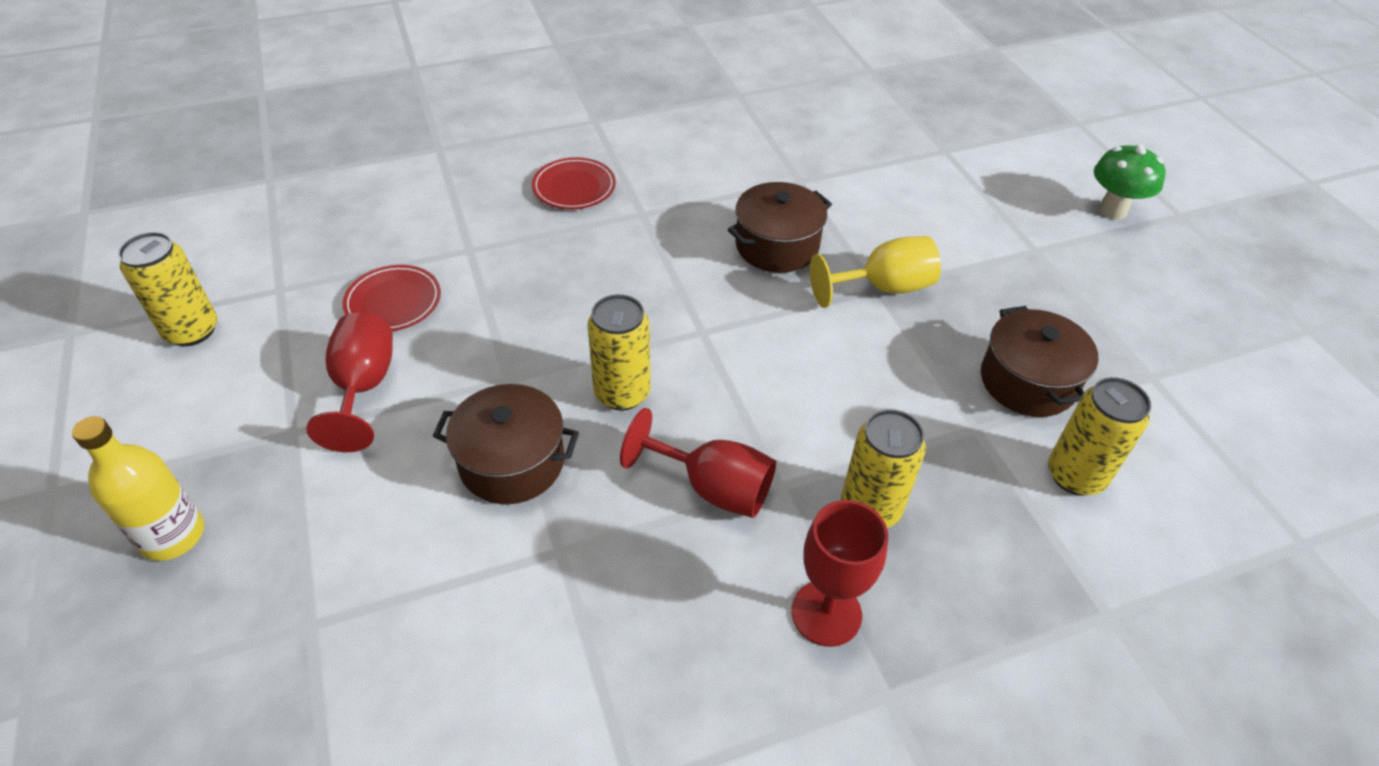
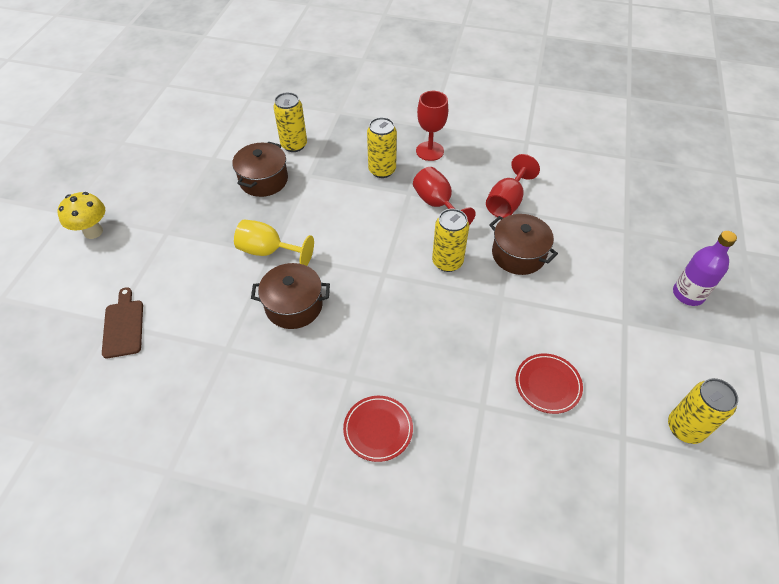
camera: 145 degrees left, 5 degrees up
yellow bottle [72,416,204,561] -> purple bottle [673,231,737,306]
red goblet [306,313,393,452] -> red goblet moved to [486,154,540,218]
green mushroom [1094,144,1166,220] -> yellow mushroom [57,192,105,239]
none -> brown cutting board [102,287,143,358]

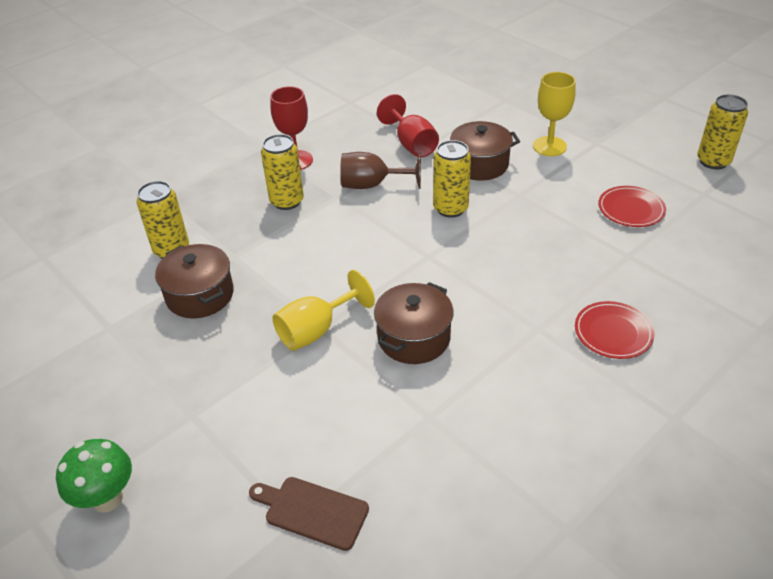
camera: 55 degrees left, 10 degrees down
yellow mushroom [57,192,105,239] -> green mushroom [56,439,132,513]
red goblet [413,167,476,225] -> brown goblet [340,152,421,189]
purple bottle [673,231,737,306] -> none
none -> yellow goblet [533,72,576,156]

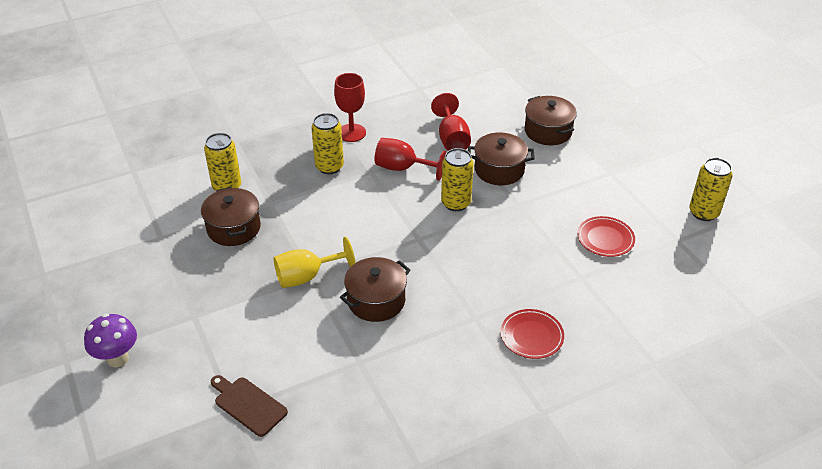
camera: 15 degrees right, 0 degrees up
green mushroom [56,439,132,513] -> purple mushroom [84,313,137,367]
brown goblet [340,152,421,189] -> red goblet [375,138,447,181]
yellow goblet [533,72,576,156] -> none
none -> brown pot [525,96,577,145]

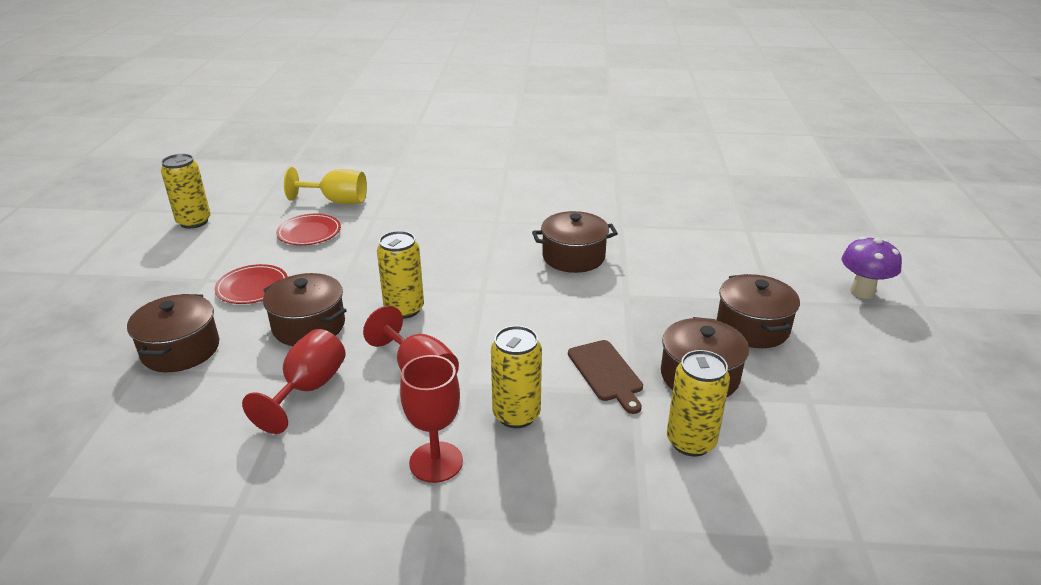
camera: 150 degrees left, 10 degrees down
brown cutting board [211,375,288,437] -> brown cutting board moved to [568,340,643,414]
yellow goblet [274,237,355,288] -> yellow goblet moved to [284,167,367,204]
red plate [501,309,564,359] -> red plate moved to [215,264,288,304]
none -> brown pot [717,274,800,348]

